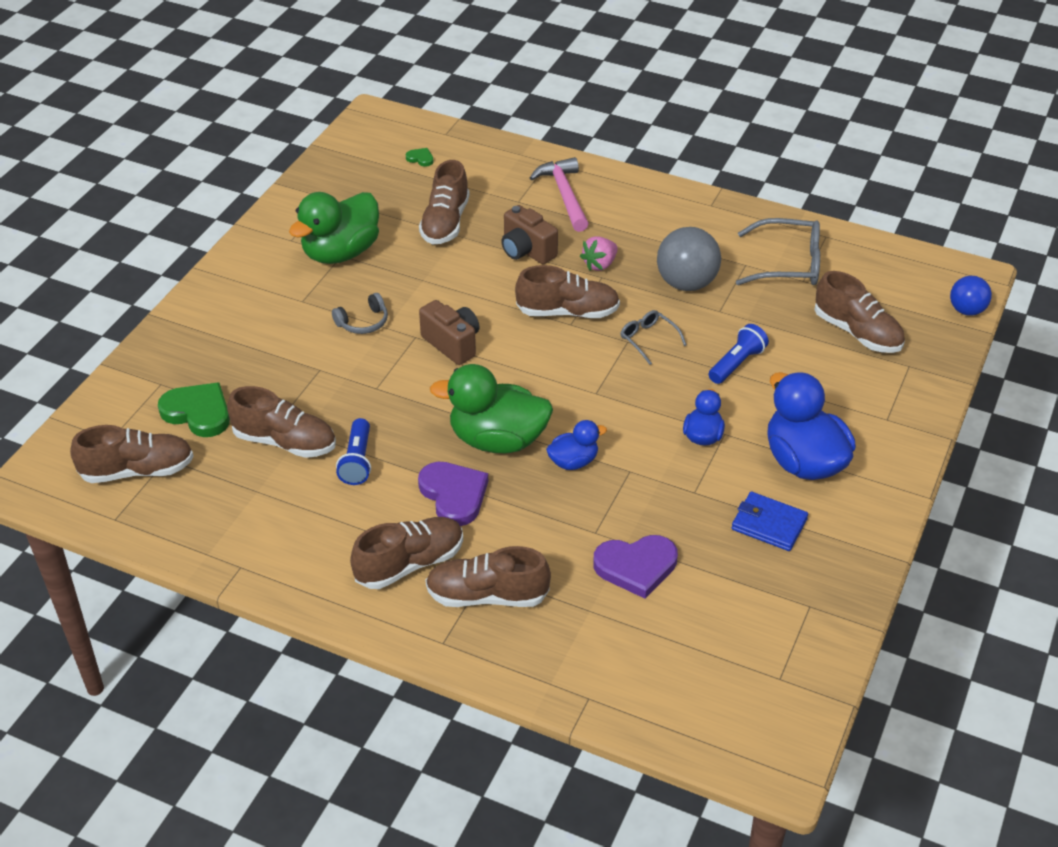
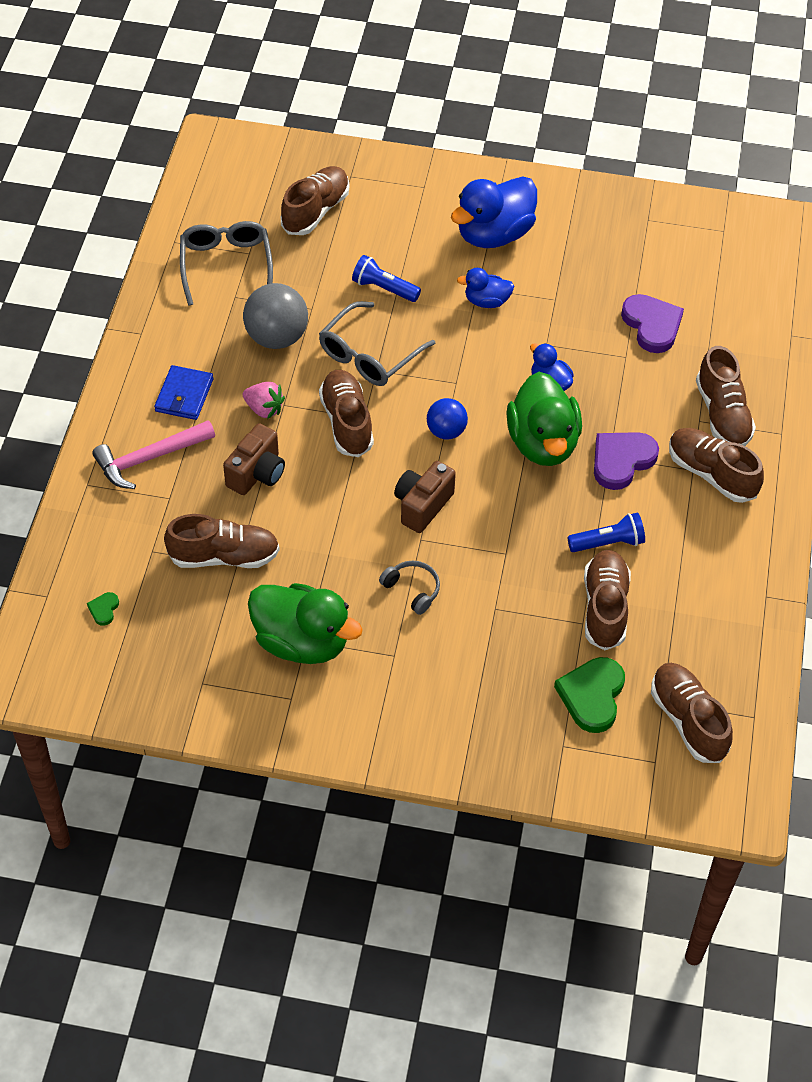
camera: 105 degrees left, 10 degrees up
grey glasses [621,310,686,365] -> grey glasses [319,301,435,386], size x1.78
blue wallet [732,492,808,551] -> blue wallet moved to [154,365,213,420]
blue ball [950,276,992,316] -> blue ball moved to [427,398,468,440]

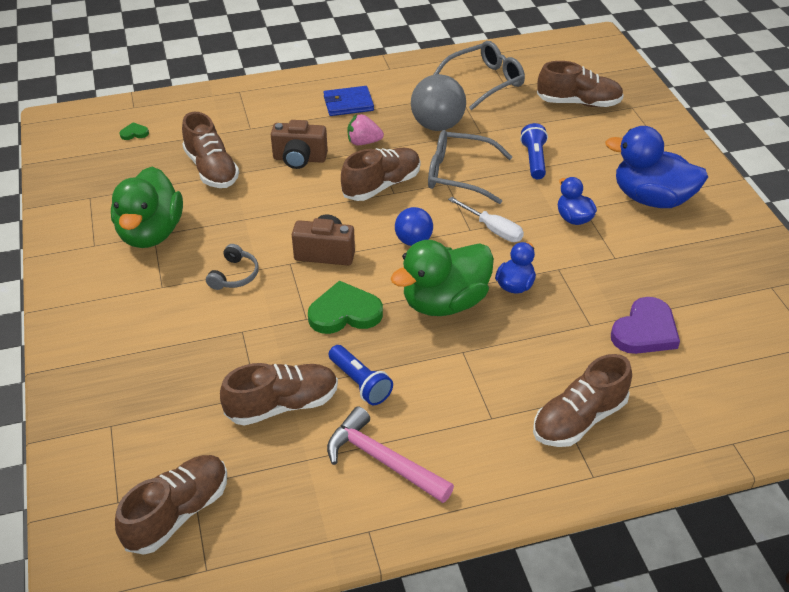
camera: 65 degrees right, 10 degrees down
pink hammer [92,420,215,489] -> pink hammer moved to [327,406,454,503]
pink strawberry [243,382,285,419] -> pink strawberry turned 90 degrees clockwise [347,114,384,145]
green heart [554,657,625,733] -> green heart moved to [308,281,383,334]
purple heart [594,432,659,490] -> none
brown shoe [669,428,764,503] -> none
none -> white screwdriver [448,197,524,242]

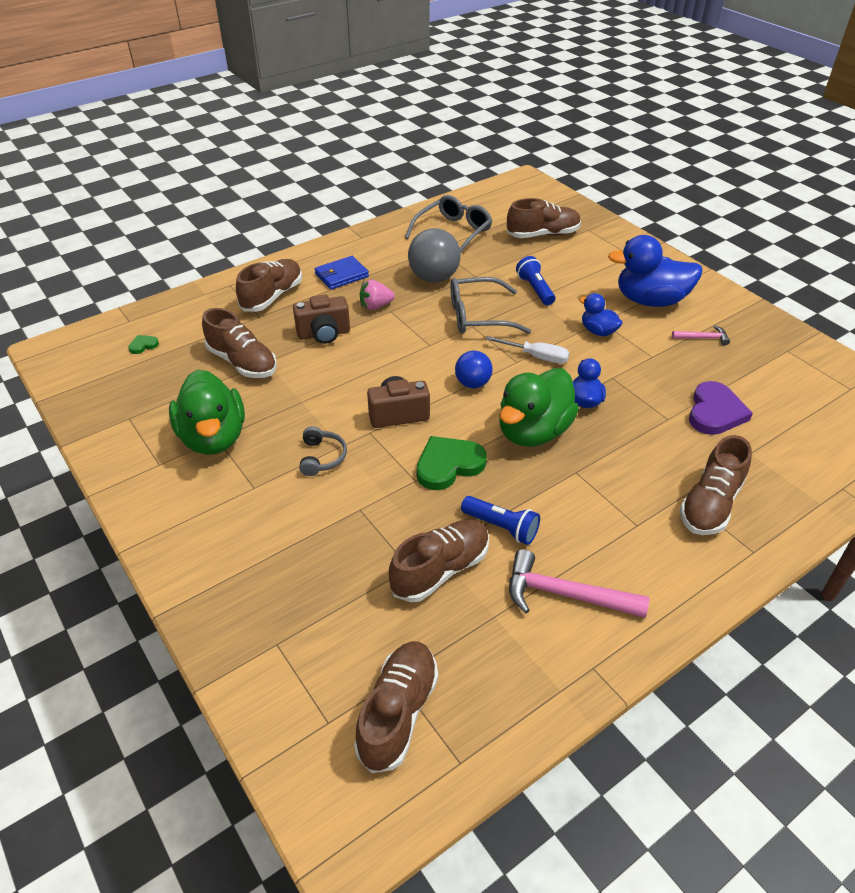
camera: 20 degrees left, 0 degrees up
brown shoe [341,148,420,201] -> brown shoe moved to [236,259,302,312]
none -> pink hammer [672,325,730,346]

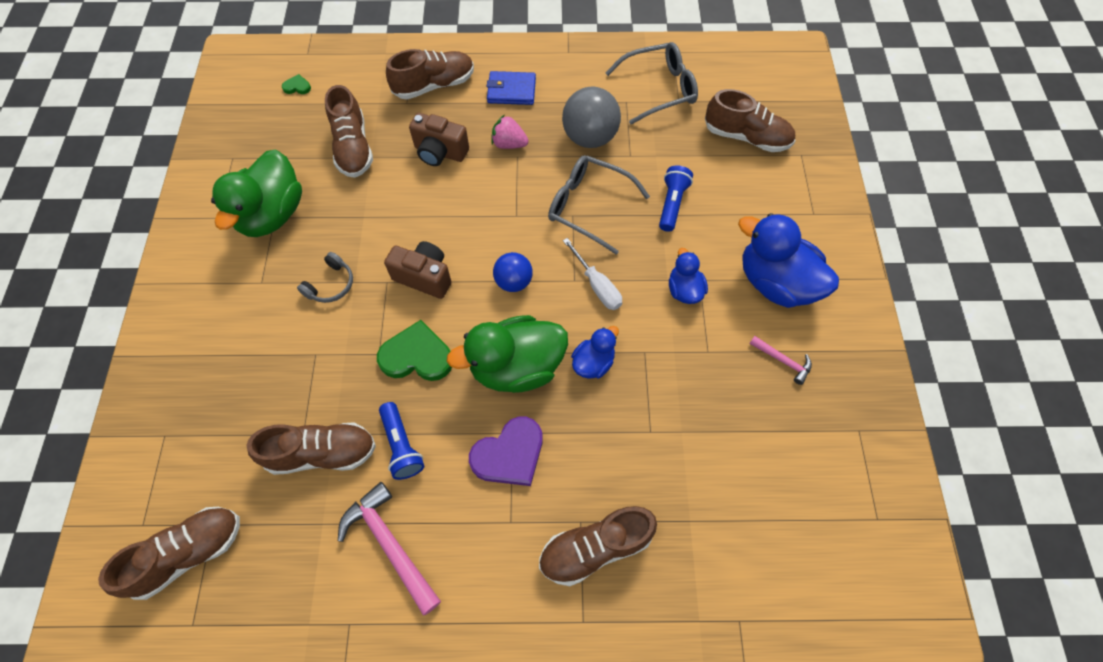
camera: 35 degrees right, 20 degrees up
purple heart [689,381,753,435] -> purple heart moved to [469,417,543,486]

